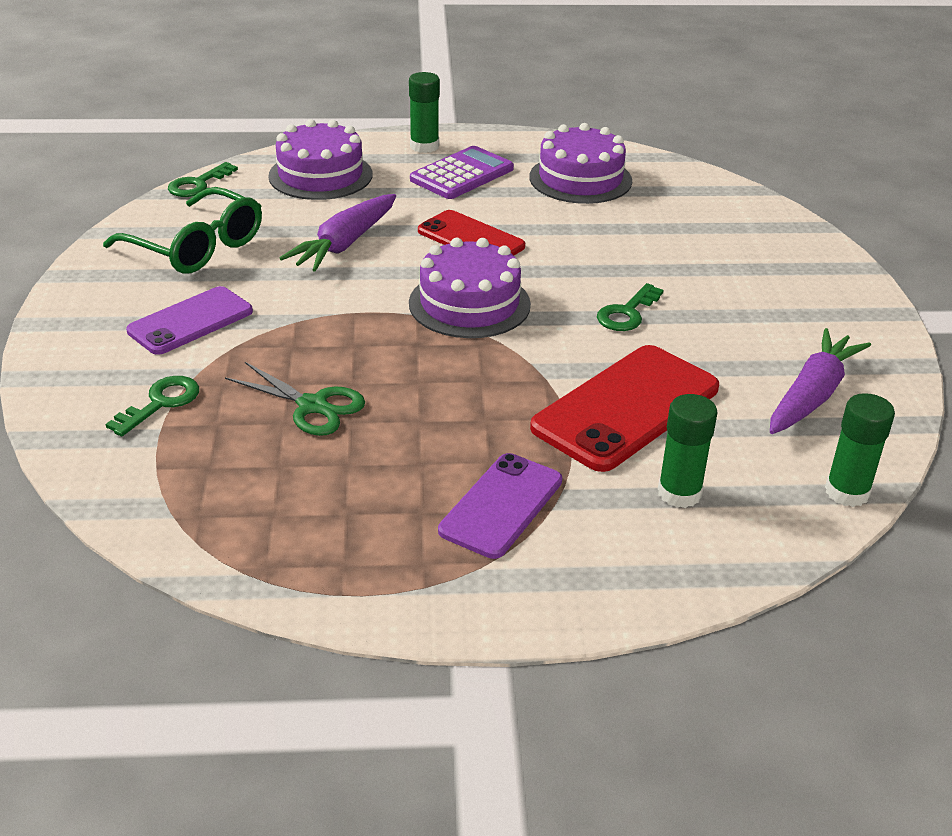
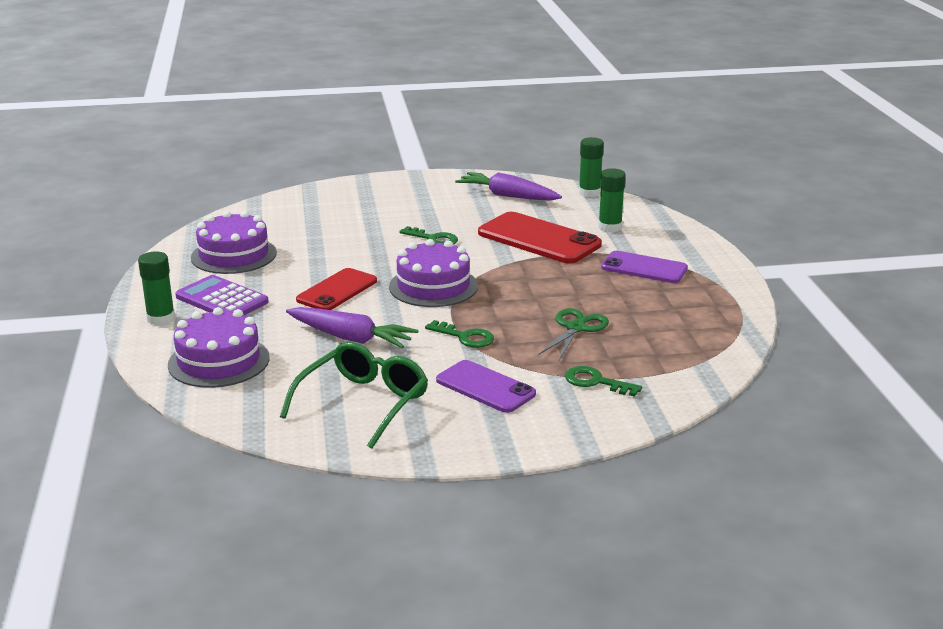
camera: 95 degrees left, 10 degrees down
green key [168,162,238,197] -> green key moved to [425,320,494,348]

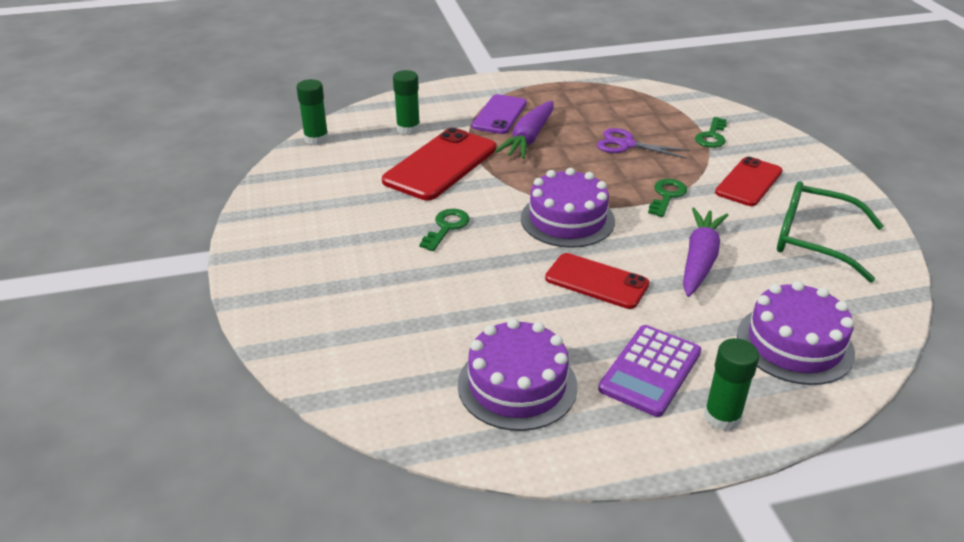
camera: 95 degrees left, 10 degrees up
purple phone [436,360,536,413] -> red phone [715,157,783,206]
purple carrot [455,172,562,201] -> purple carrot moved to [494,101,554,159]
green scissors [538,308,609,360] -> purple scissors [597,128,690,158]

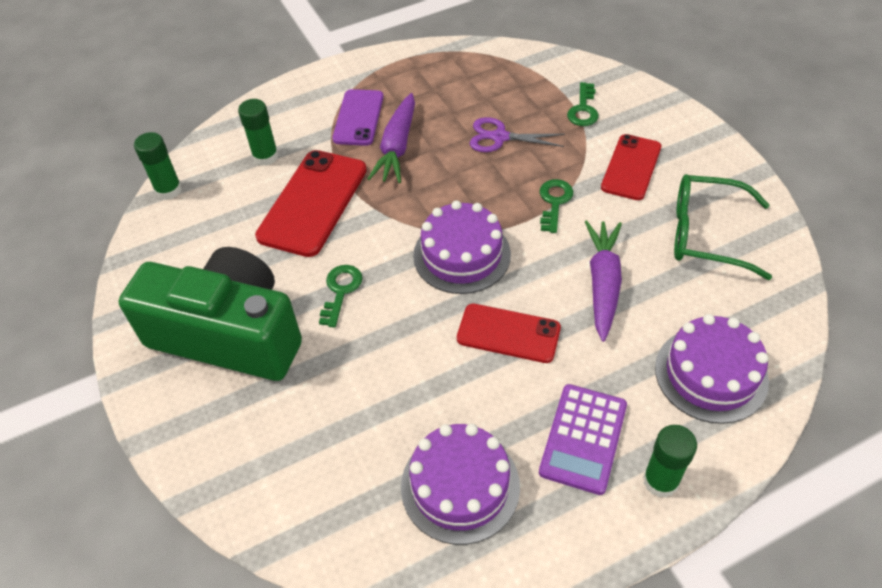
camera: 10 degrees left, 15 degrees up
none -> green camera [119,247,302,381]

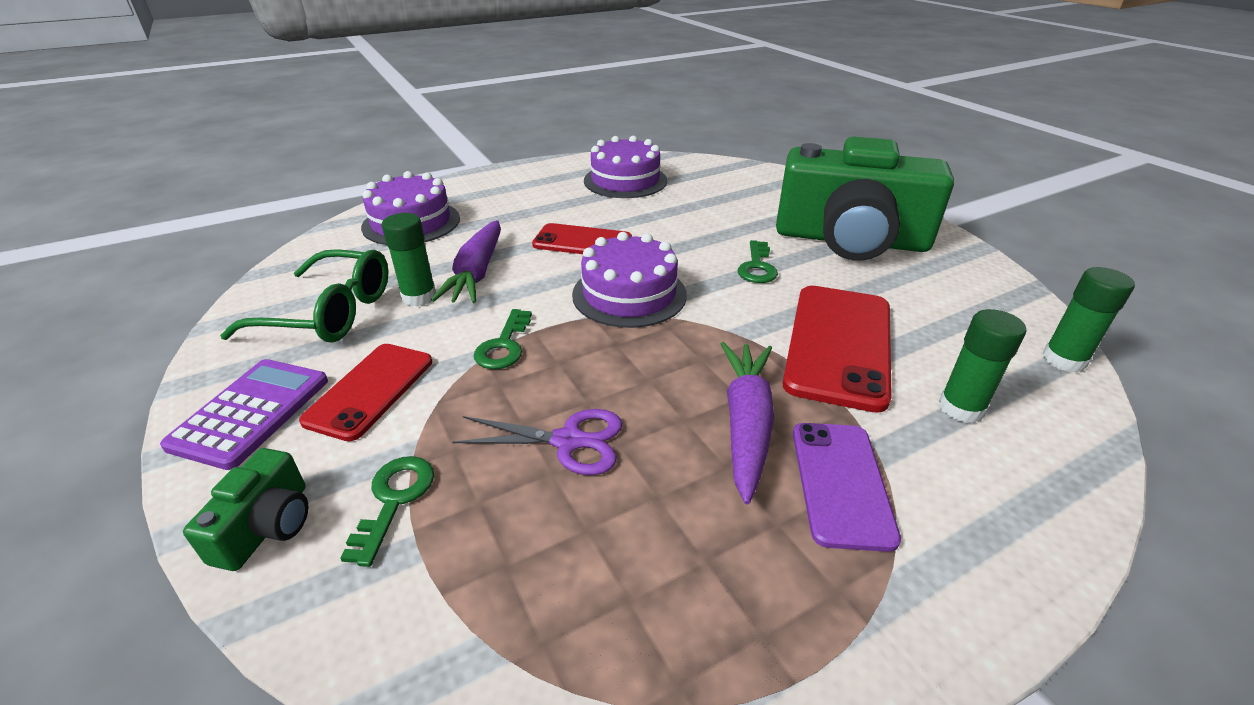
camera: 175 degrees right, 15 degrees down
purple calculator [539,384,627,495] -> purple calculator moved to [160,359,328,470]
green glue stick [643,425,697,498] -> green glue stick moved to [382,213,436,307]
none -> green camera [183,448,308,571]

